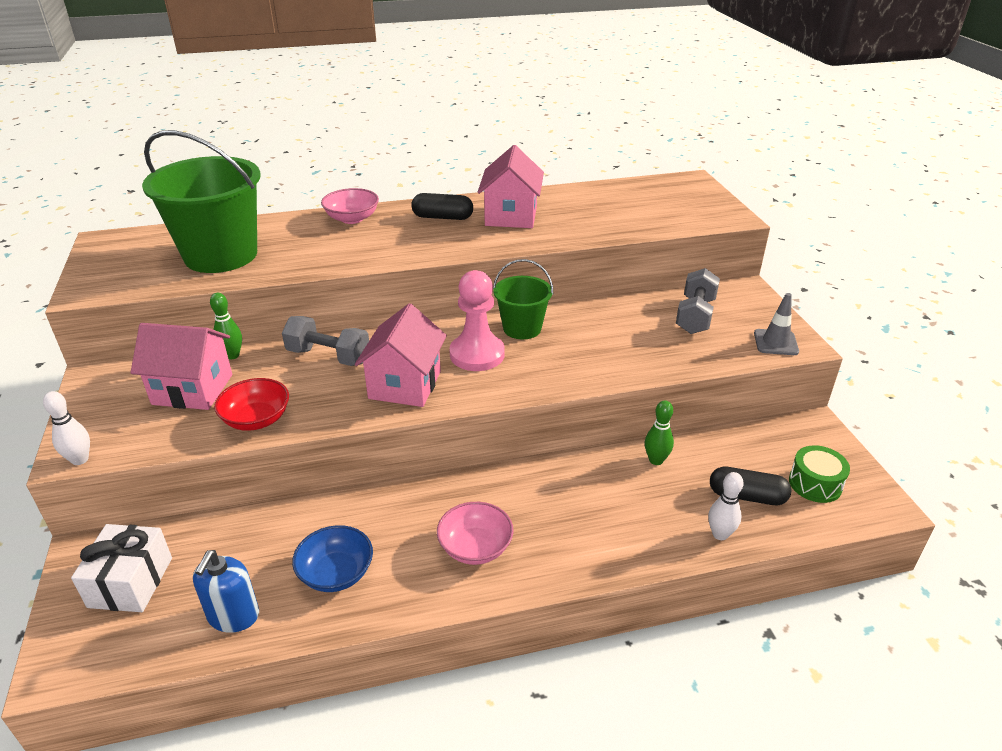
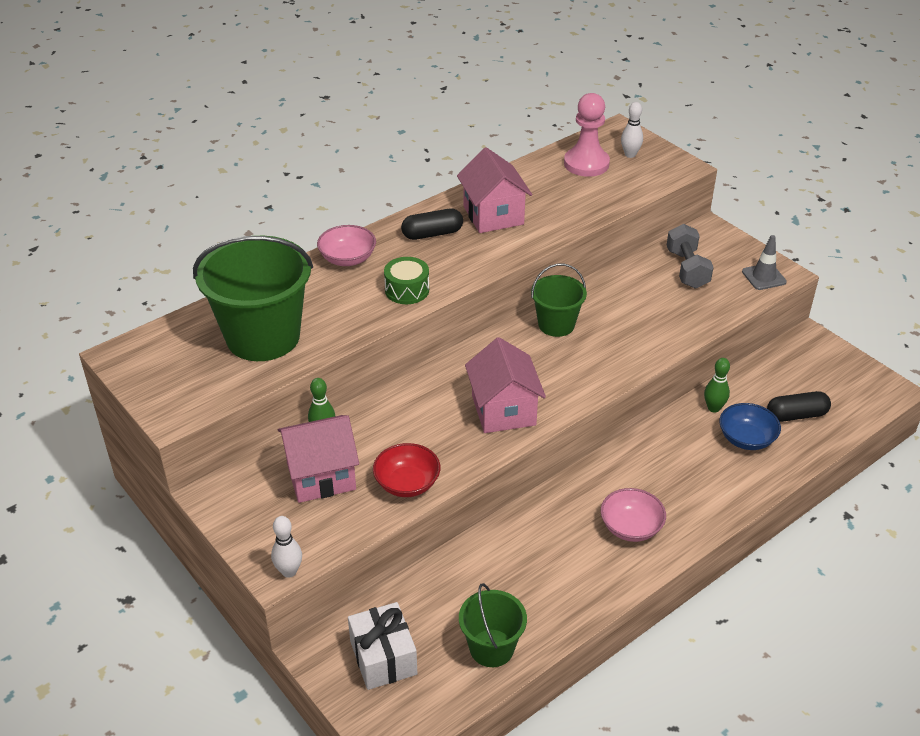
camera: 25 degrees left, 5 degrees up
blue soap dispenser [193,550,259,633] -> green bucket [459,583,527,667]
grey dumbbell [282,316,369,366] -> none
blue bowl [292,525,373,592] -> blue bowl moved to [719,403,781,450]
pink pawn [449,270,505,371] -> pink pawn moved to [564,93,610,177]
white bowling pin [708,472,744,540] -> white bowling pin moved to [621,102,643,158]
green drum [789,445,850,503] -> green drum moved to [384,257,429,304]

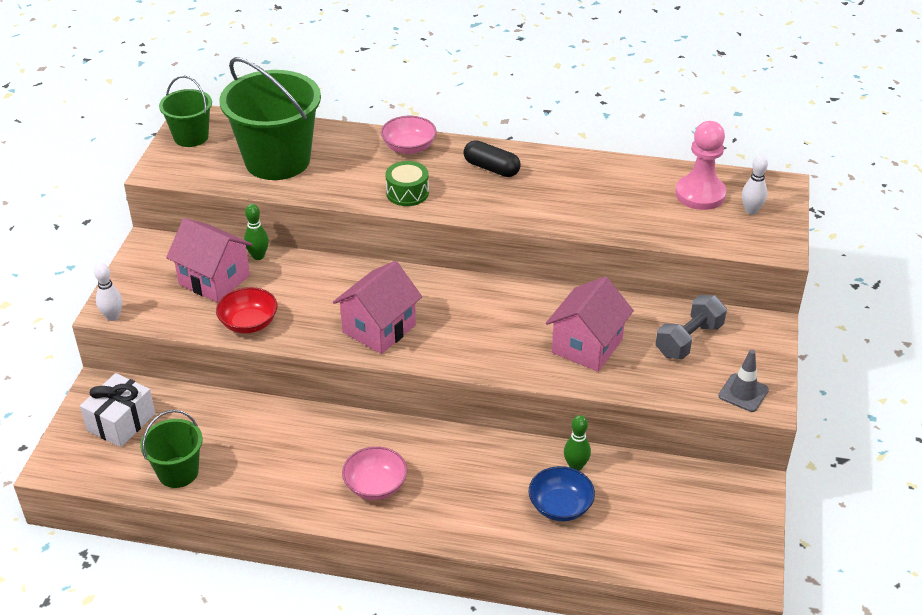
camera: 50 degrees right, 0 degrees up
pink house [457,147,532,233] -> pink house moved to [546,276,634,372]
green bucket [531,263,587,337] -> green bucket moved to [159,76,212,147]
black capsule [767,391,831,422] -> none

